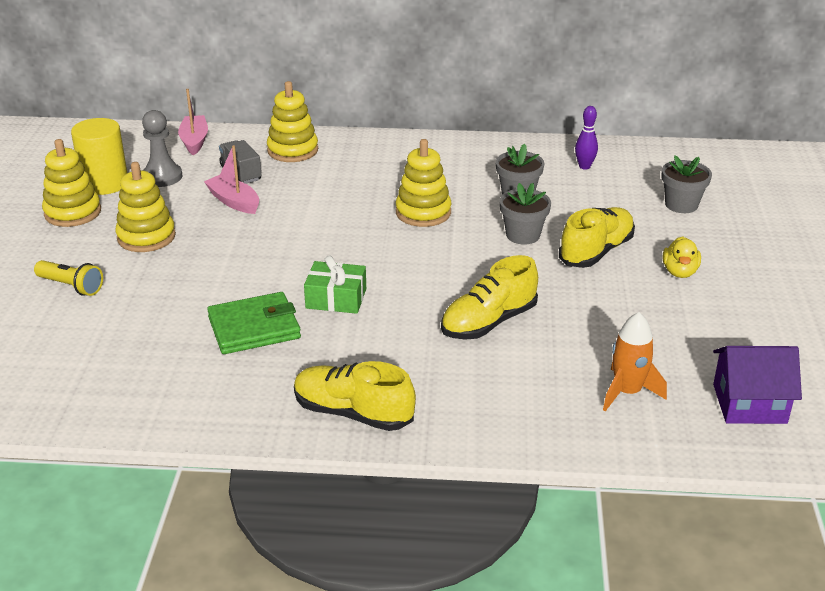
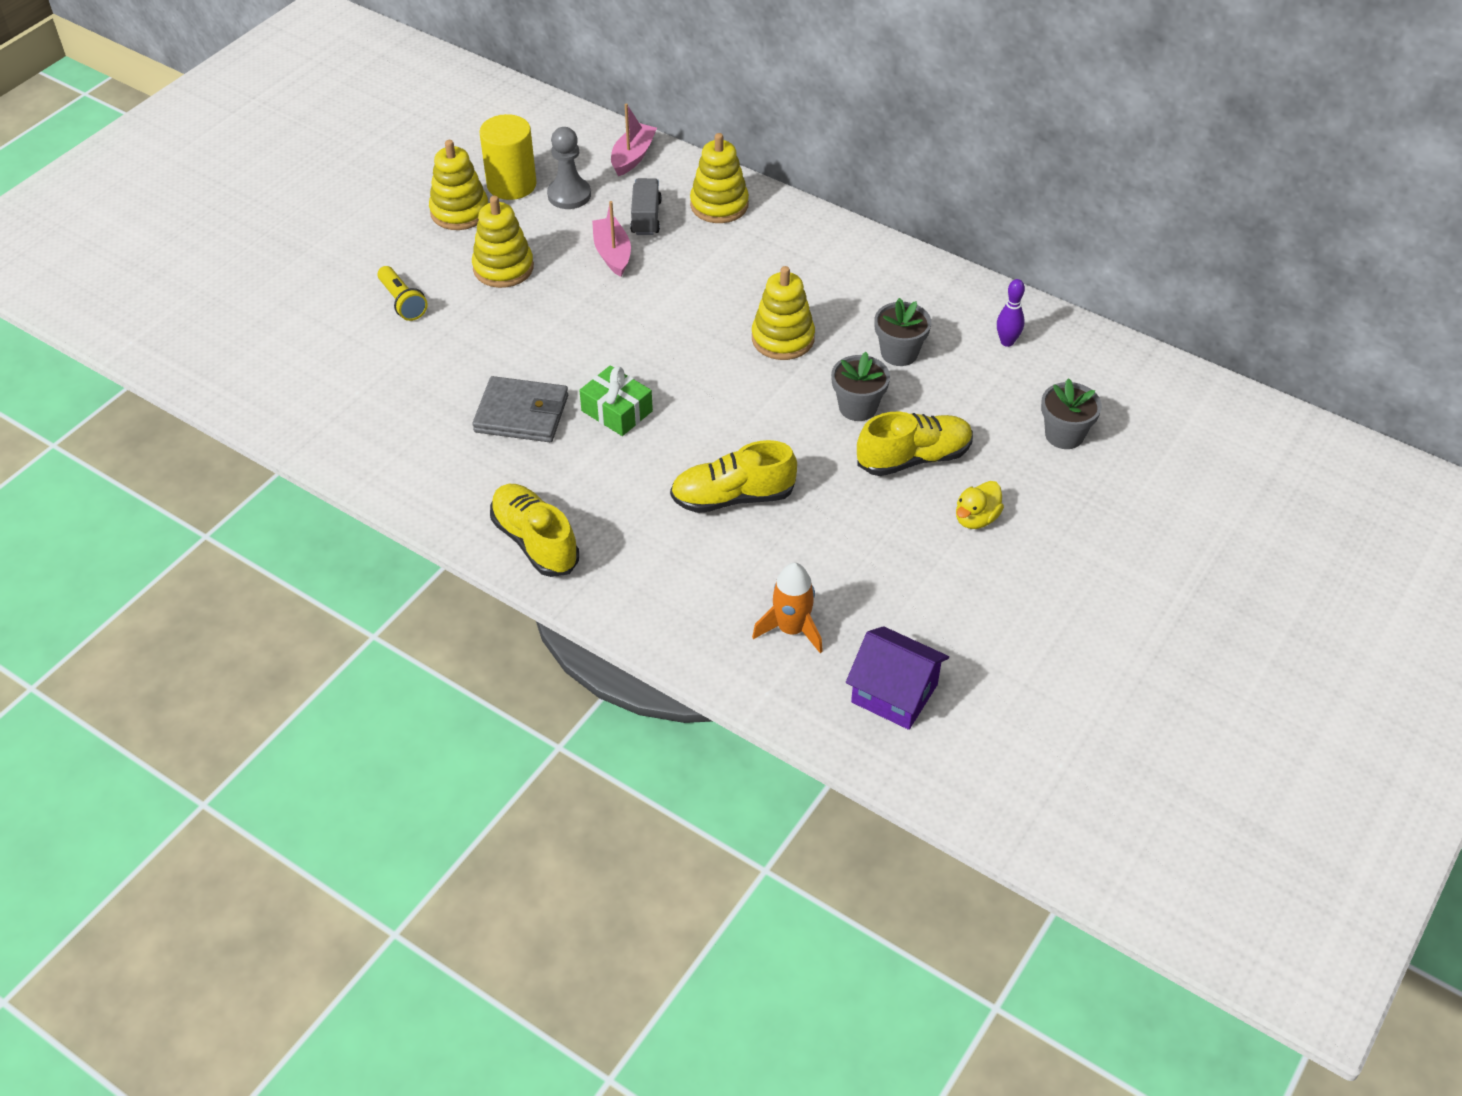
camera: 30 degrees right, 15 degrees up
green wallet [207,292,301,354] -> grey wallet [472,376,568,442]

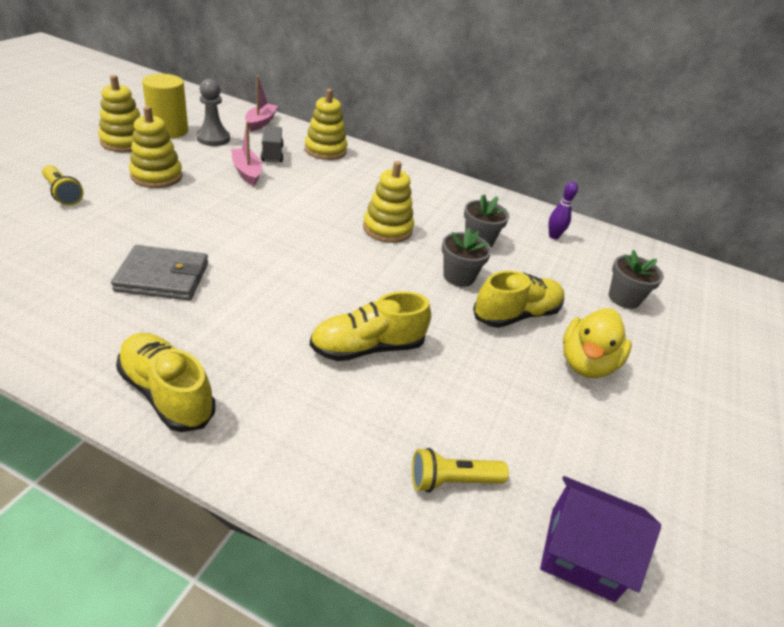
camera: 15 degrees left, 10 degrees down
green gift [579,365,653,436] -> none
orange rocket [752,563,823,654] -> yellow flashlight [412,448,509,493]
yellow duck [956,481,1004,529] -> yellow duck [563,308,632,378], size x1.62

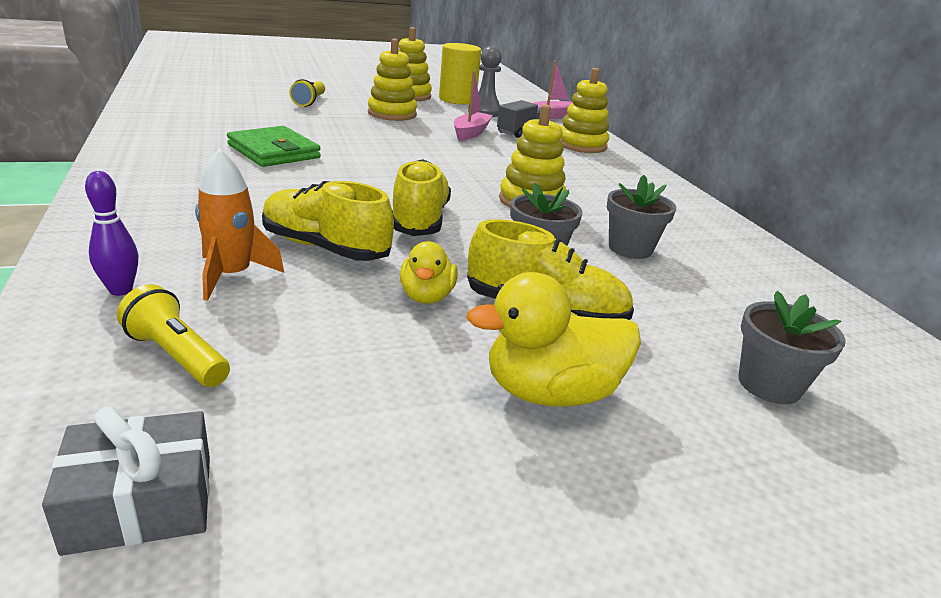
camera: 50 degrees right, 10 degrees down
grey wallet [111,245,208,300] -> green wallet [227,126,321,167]
yellow shoe [116,333,216,432] -> yellow shoe moved to [392,159,451,236]
purple house [540,476,661,602] -> grey gift [42,406,210,556]
purple bowling pin [549,182,578,239] -> purple bowling pin moved to [85,171,138,296]
none -> orange rocket [195,148,284,301]
none -> yellow duck [400,241,458,304]

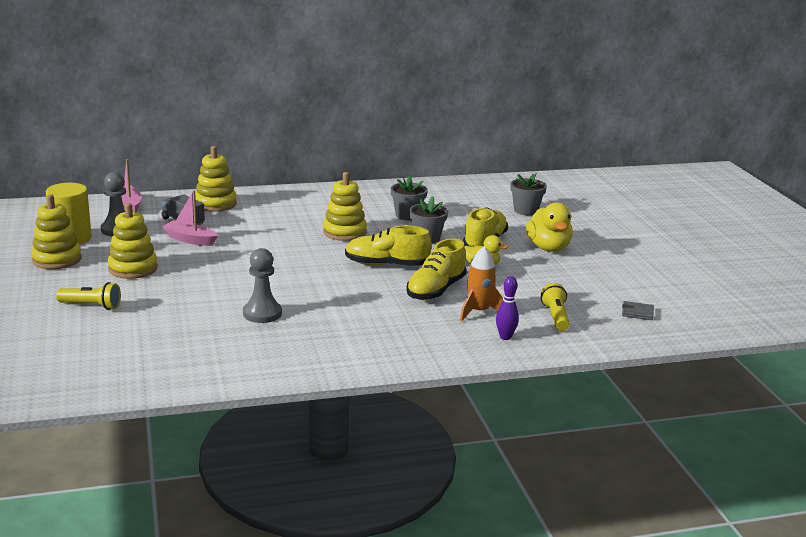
camera: 85 degrees left, 5 degrees down
grey gift [42,406,210,556] -> grey wallet [622,301,654,320]
yellow flashlight [117,284,230,387] -> yellow flashlight turned 135 degrees clockwise [541,283,570,331]
green wallet [227,126,321,167] -> grey pawn [243,248,282,323]

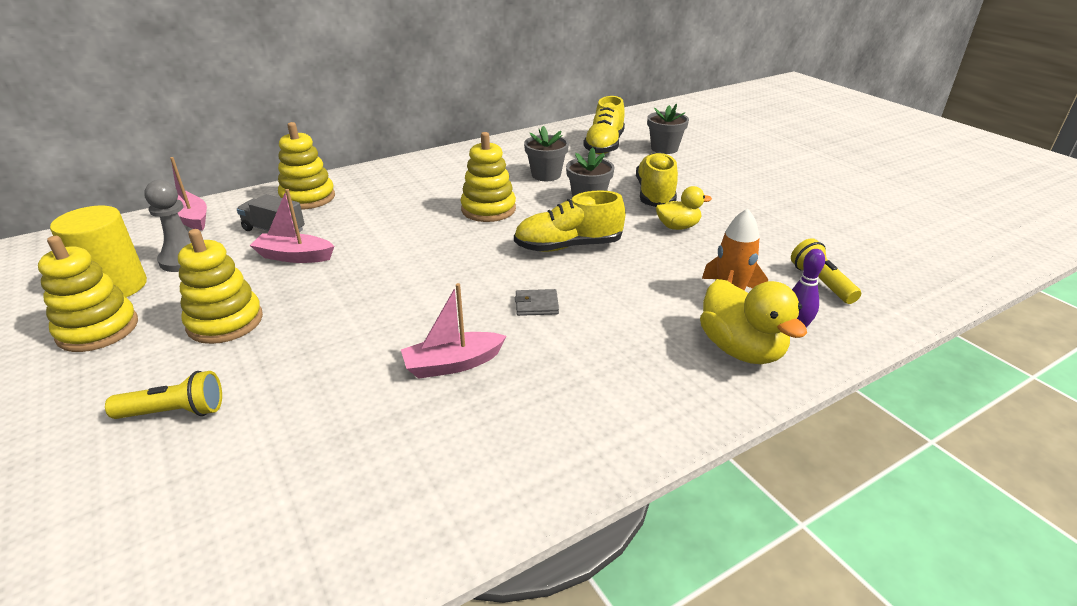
camera: 15 degrees left, 10 degrees up
grey pawn [243,248,282,323] -> pink boat [401,283,507,379]
yellow shoe [406,238,467,300] -> yellow shoe moved to [583,96,625,154]
yellow duck [526,203,573,252] -> yellow duck moved to [700,279,807,364]
grey wallet [622,301,654,320] -> grey wallet moved to [515,289,559,316]

